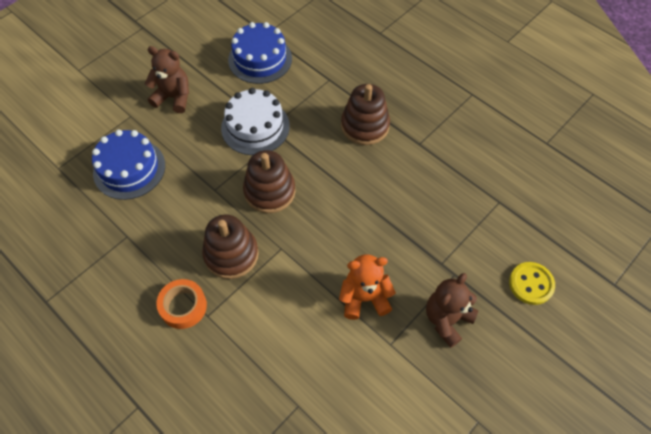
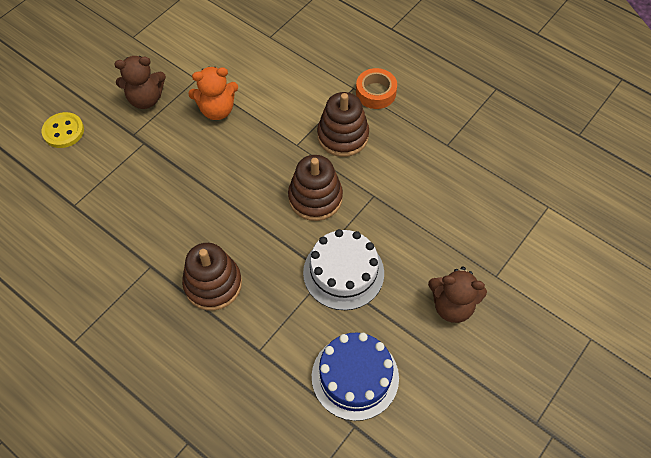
camera: 175 degrees right, 0 degrees up
blue cake [92,130,165,200] -> none
brown teddy bear [426,273,478,348] -> brown teddy bear turned 45 degrees clockwise [114,56,166,109]

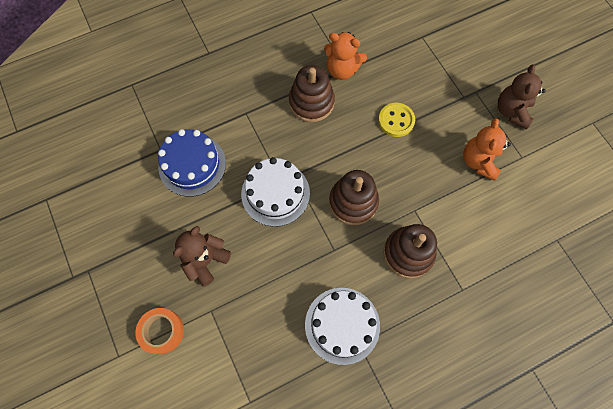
camera: 115 degrees right, 10 degrees up
yellow button [42,112,84,148] -> yellow button moved to [378,103,415,137]
orange tape [356,68,397,109] -> orange tape moved to [135,308,184,354]
none -> white cake [305,288,380,365]
none -> orange teddy bear [324,32,367,80]

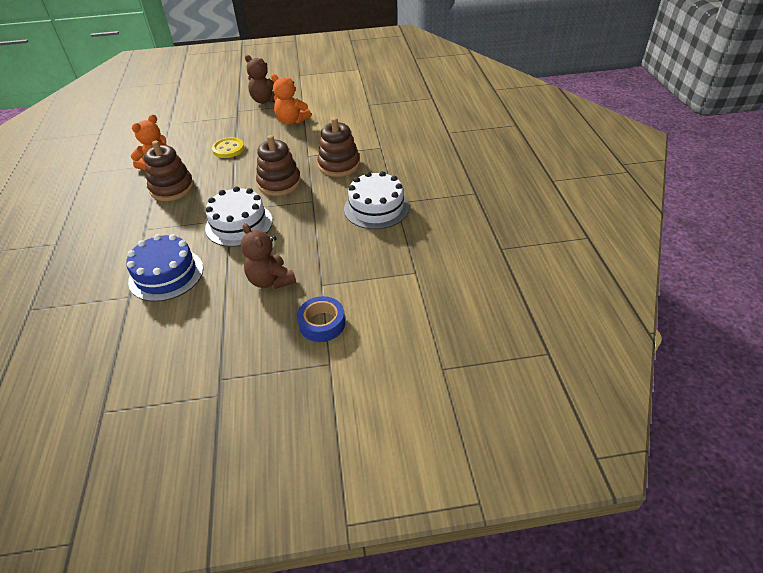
camera: 70 degrees left, 25 degrees down
orange tape [135,308,184,354] -> blue tape [297,296,345,342]

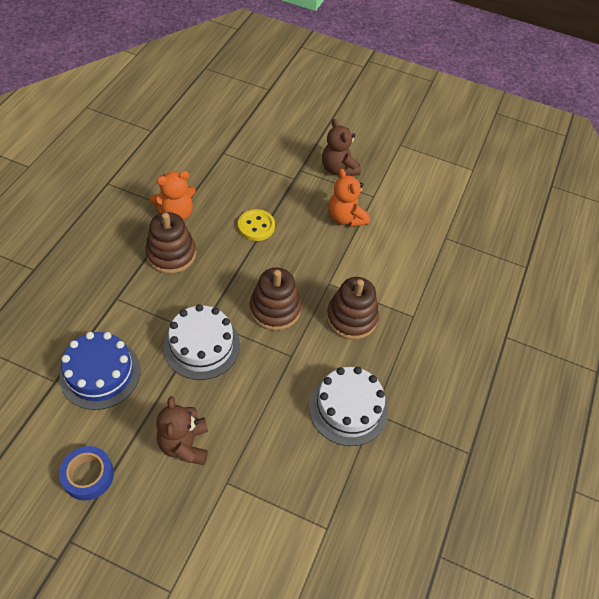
camera: 25 degrees right, 10 degrees up
blue tape [297,296,345,342] -> blue tape moved to [59,446,114,501]

